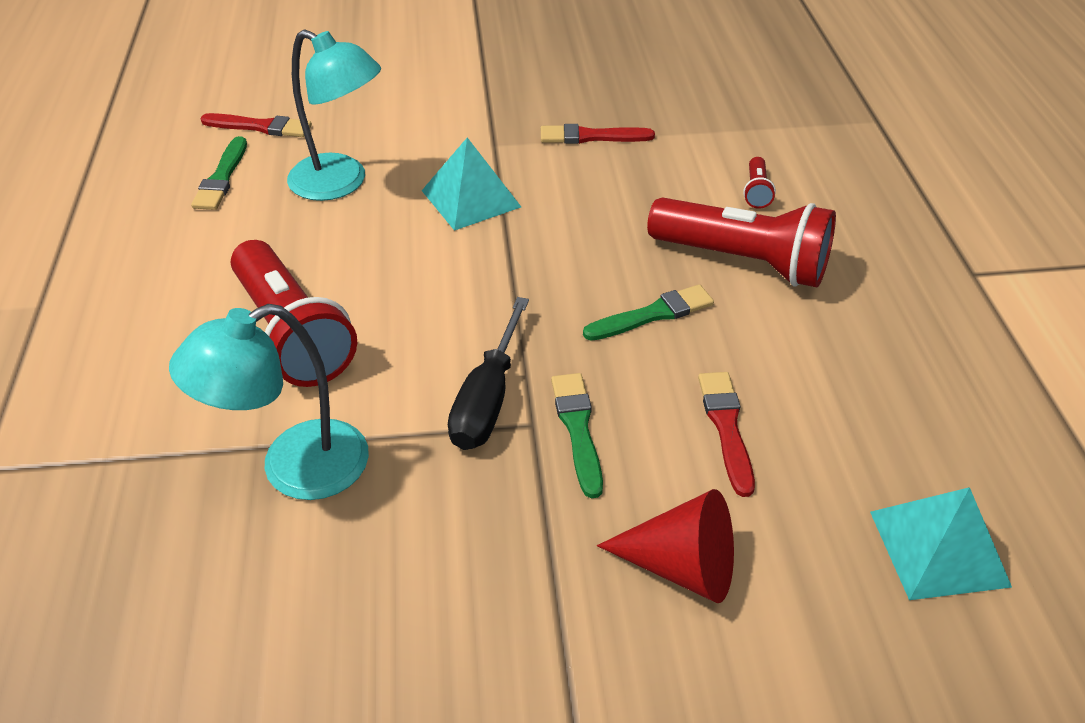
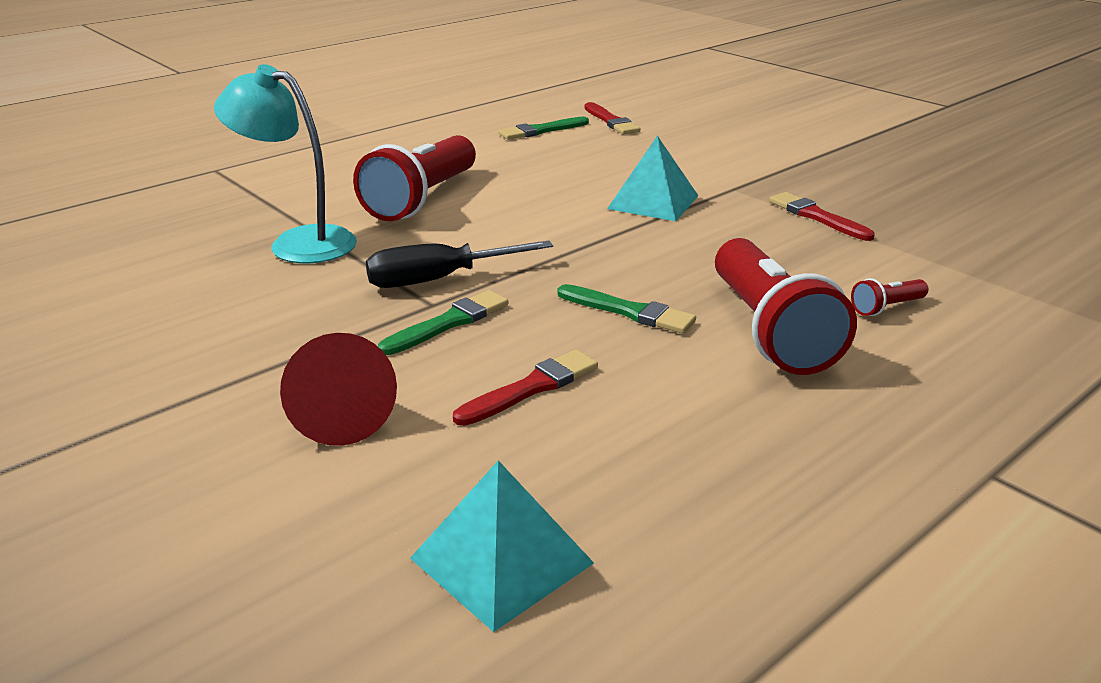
camera: 55 degrees right, 15 degrees down
turquoise lamp [287,30,381,201] -> none

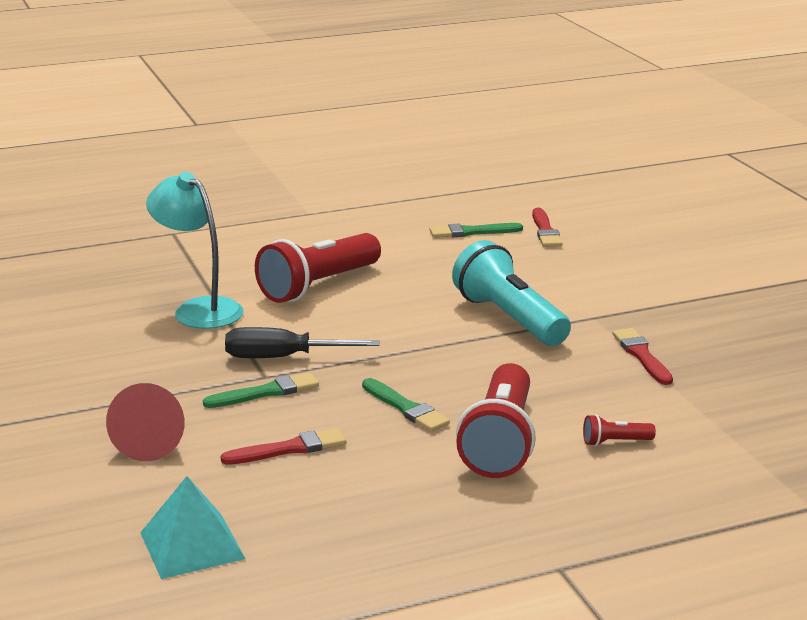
camera: 20 degrees right, 5 degrees down
turquoise pyramid [607,136,698,221] -> turquoise flashlight [452,240,571,346]

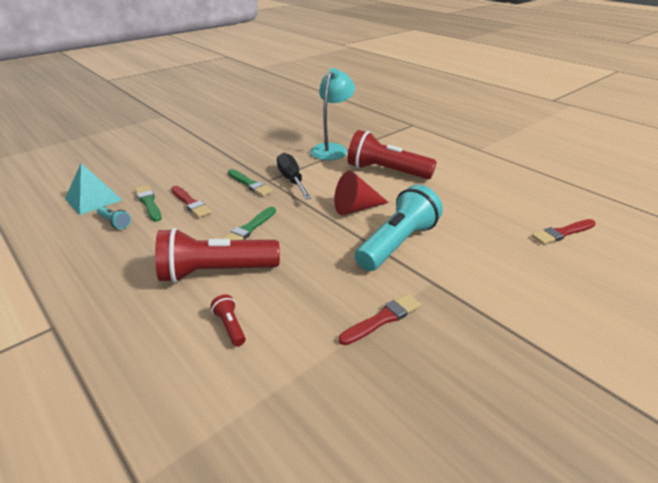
camera: 70 degrees right, 10 degrees up
red cone [106,383,184,461] -> red cone moved to [334,171,389,215]
green brush [430,223,523,238] -> green brush moved to [135,185,162,222]
none -> turquoise flashlight [97,206,131,229]

